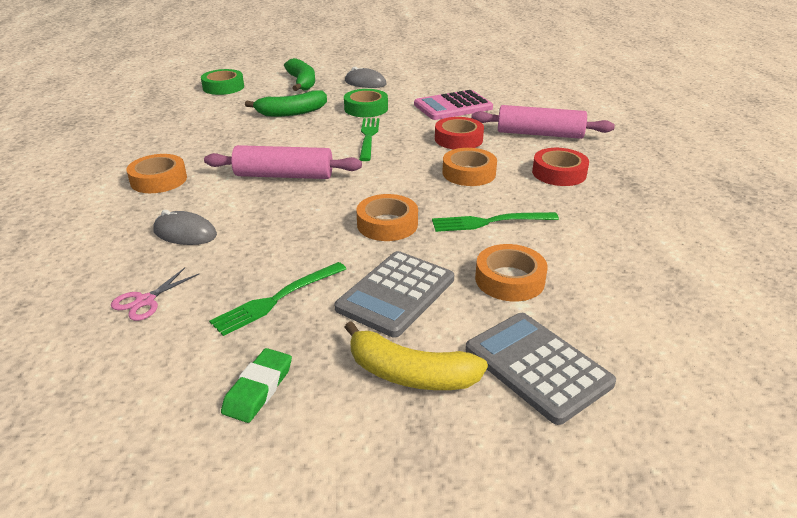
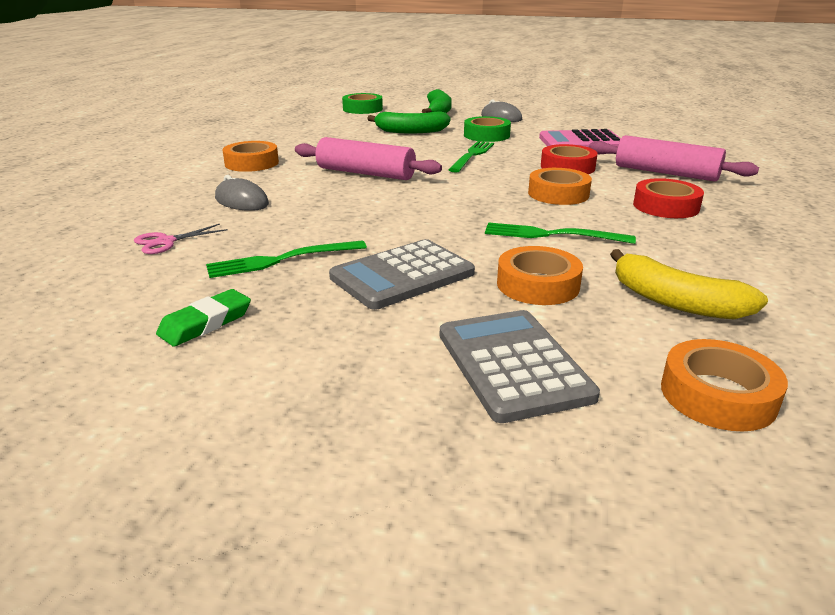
camera: 20 degrees right, 5 degrees down
yellow banana [344,321,488,390] -> yellow banana moved to [610,249,768,320]
orange tape [356,194,418,241] -> orange tape moved to [661,339,788,432]

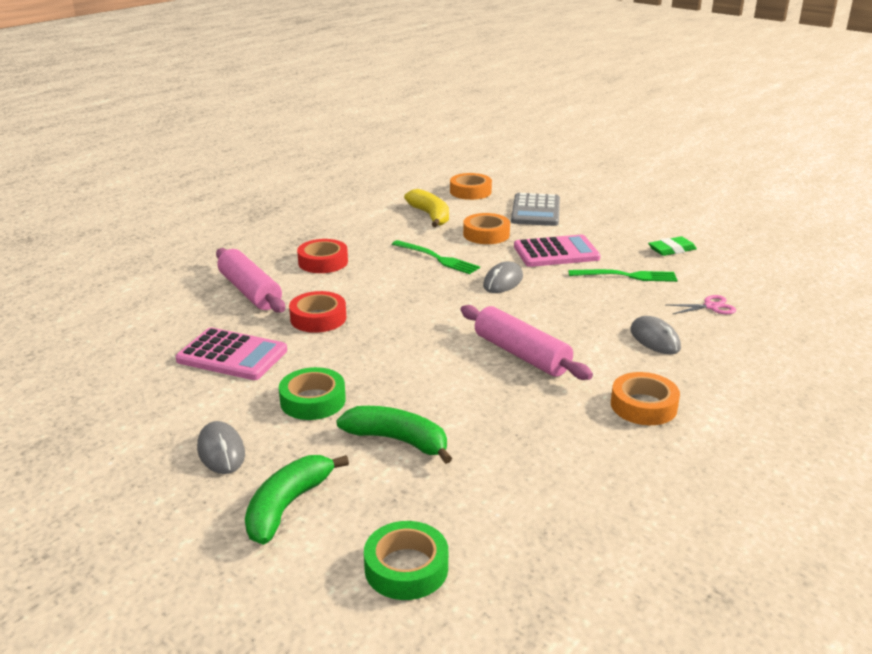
camera: 155 degrees left, 0 degrees up
grey calculator [329,239,475,310] -> pink calculator [514,235,601,267]
green fork [449,141,494,173] -> none
orange tape [528,168,592,205] -> none
none -> grey mouse [483,261,523,293]

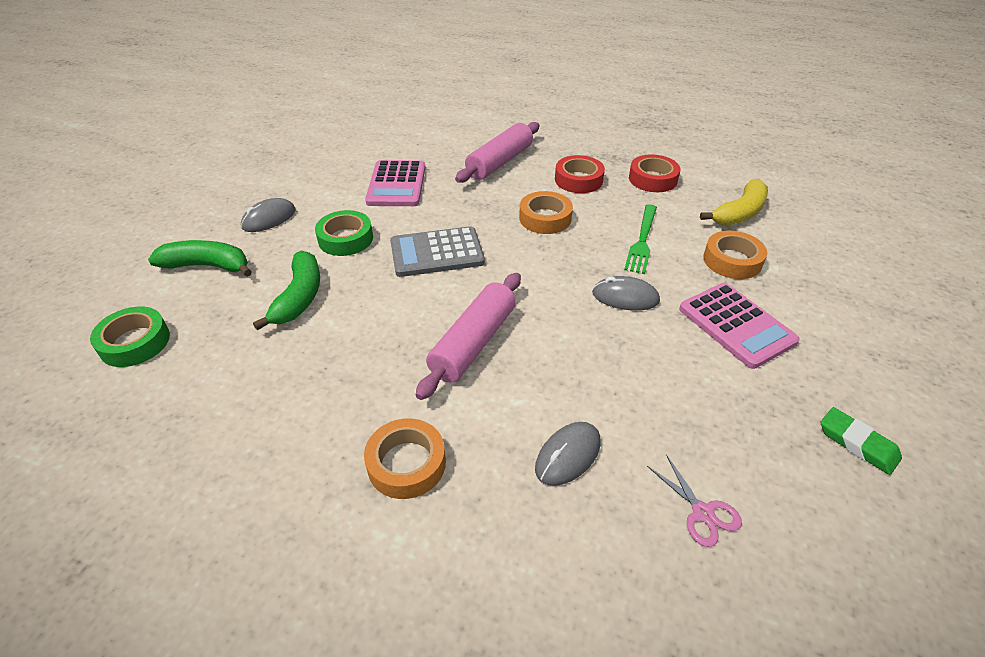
camera: 70 degrees right, 15 degrees up
red tape [289,291,346,333] -> red tape moved to [629,154,680,192]
orange tape [450,173,492,200] -> orange tape moved to [519,191,573,234]
grey calculator [511,193,560,226] -> grey calculator moved to [390,226,485,277]
green fork [568,269,677,282] -> none

